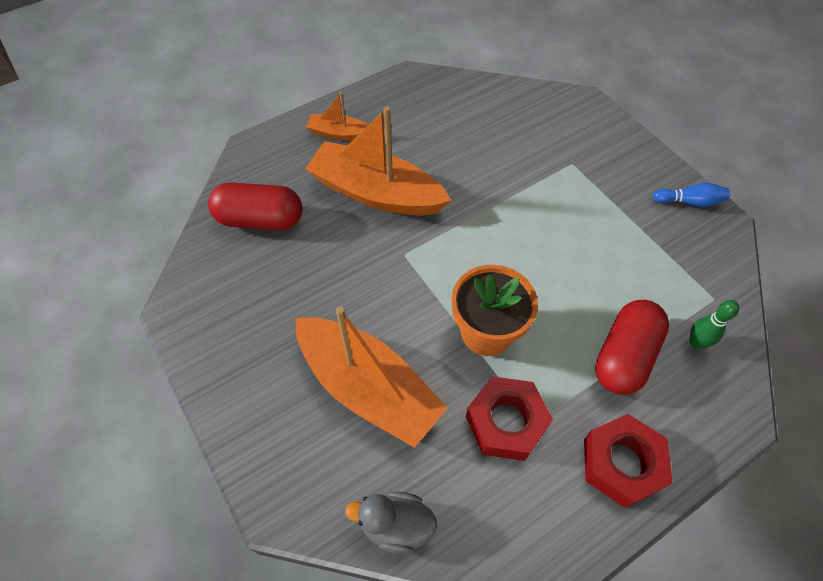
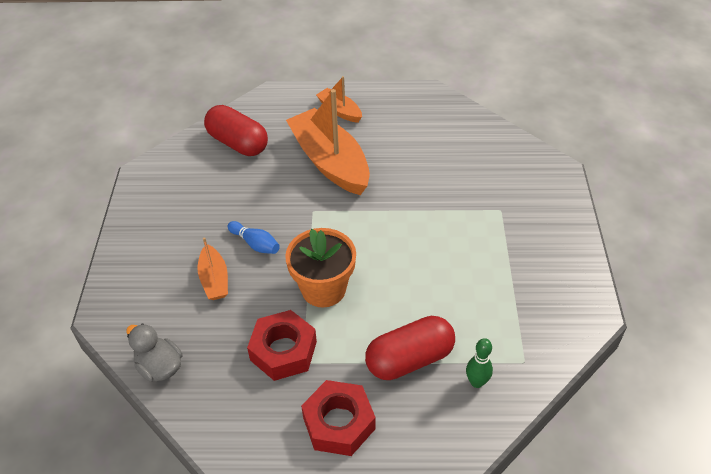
camera: 35 degrees right, 10 degrees down
orange boat [295,306,448,448] -> orange boat [197,237,228,300], size x0.49
blue bowling pin [653,183,730,207] -> blue bowling pin moved to [228,221,280,254]

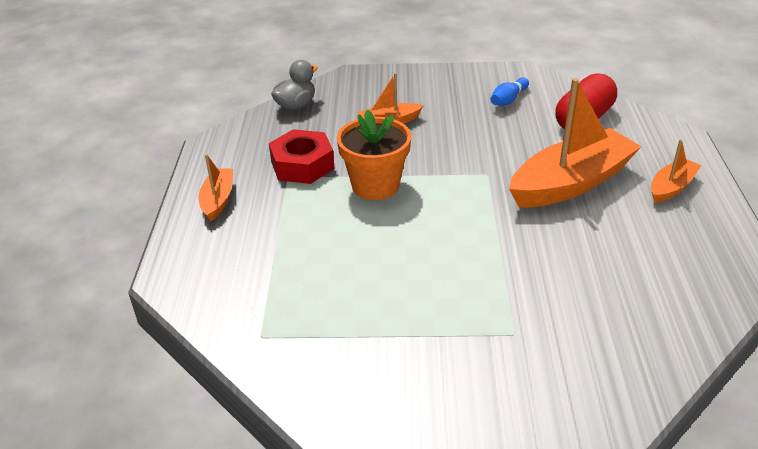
camera: 90 degrees right, 10 degrees down
blue bowling pin [228,221,280,254] -> blue bowling pin moved to [490,77,529,106]
red nut [301,380,375,456] -> orange boat [199,154,233,221]
red capsule [365,316,455,380] -> none
green bowling pin [466,338,493,388] -> none

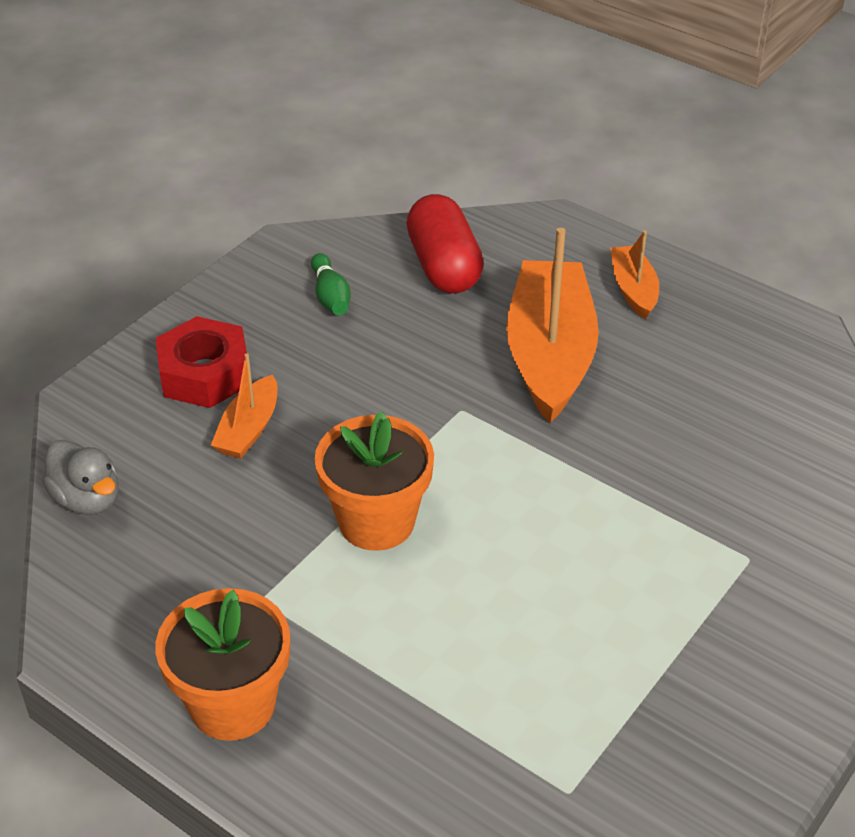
camera: 55 degrees left, 5 degrees up
orange boat [199,154,233,221] -> orange flower pot [156,588,290,741]
red nut [269,129,335,184] -> red nut moved to [156,316,247,408]
grey duck [271,60,318,110] -> grey duck turned 150 degrees clockwise [42,440,119,515]
blue bowling pin [490,77,529,106] -> green bowling pin [311,253,351,315]

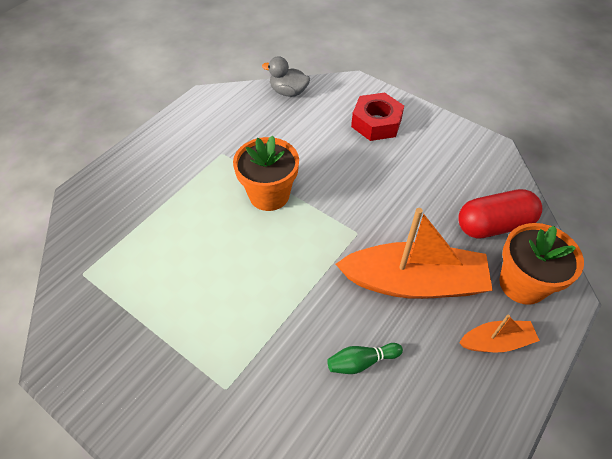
camera: 90 degrees right, 10 degrees up
grey duck [42,440,119,515] -> grey duck turned 60 degrees clockwise [262,56,310,97]
orange flower pot [156,588,290,741] -> orange flower pot moved to [499,223,584,305]
orange boat [211,353,277,459] -> none
green bowling pin [311,253,351,315] -> green bowling pin moved to [327,343,403,374]

